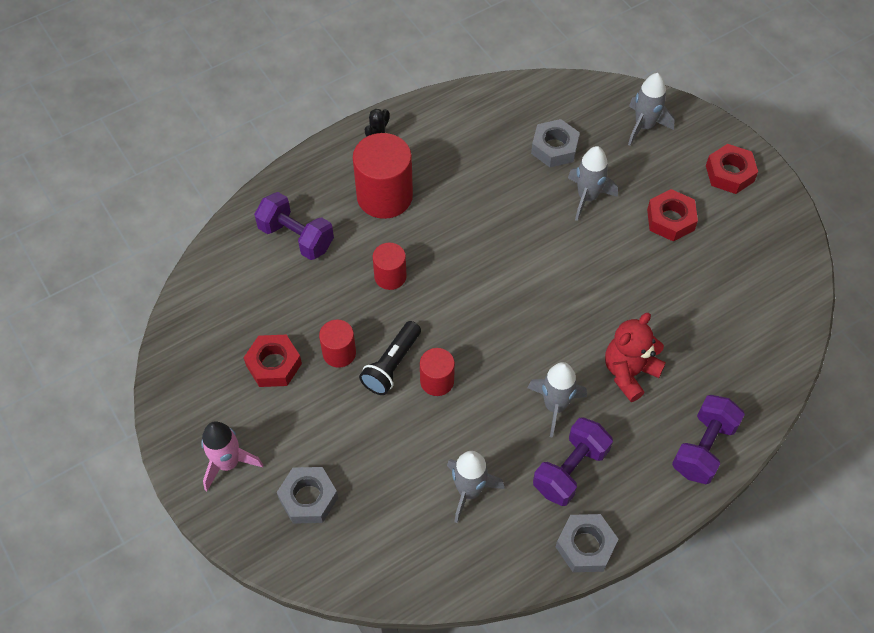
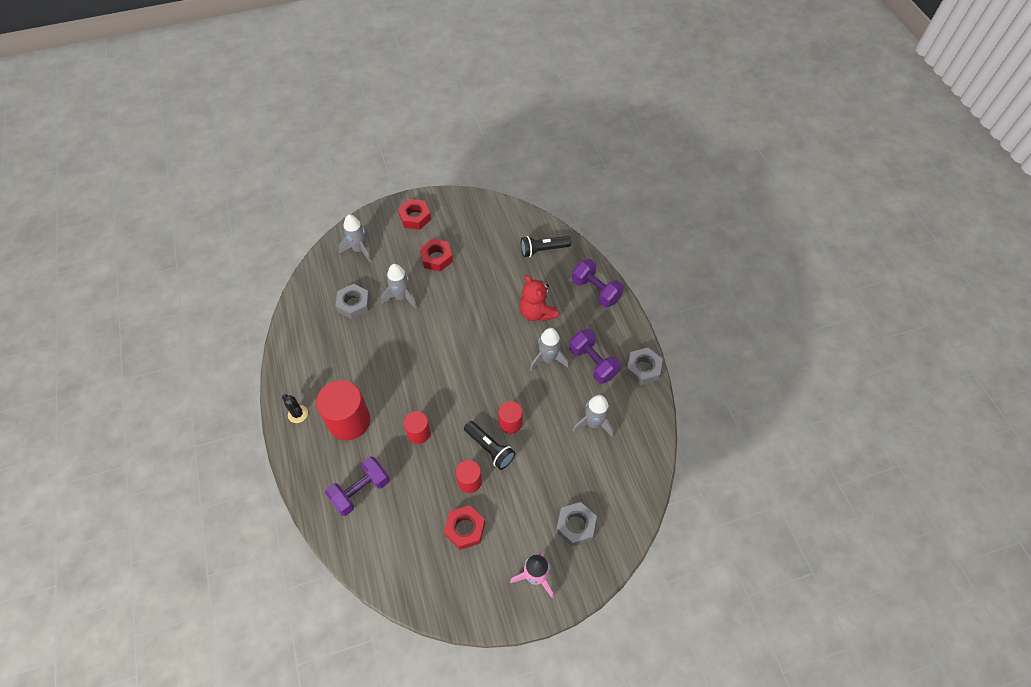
camera: 75 degrees left, 0 degrees up
none -> black flashlight [521,236,571,257]

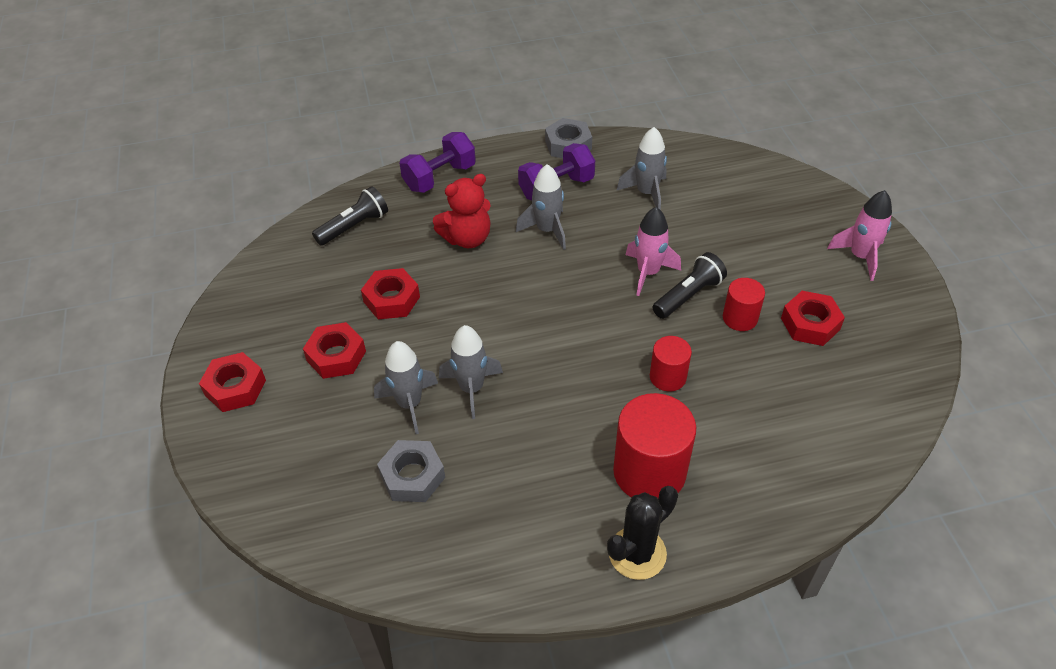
camera: 85 degrees left, 10 degrees down
black cactus [282,394,308,423] -> black cactus [607,486,678,580], size x1.58
purple dumbbell [325,457,390,516] -> none
grey rocket [339,215,371,263] -> grey rocket moved to [439,325,503,419]
red cylinder [498,401,523,434] -> pink rocket [626,207,681,296]
black flashlight [521,236,571,257] -> black flashlight turned 120 degrees counterclockwise [312,186,388,246]
grey nut [556,502,597,546] -> none
none -> red nut [361,268,420,319]

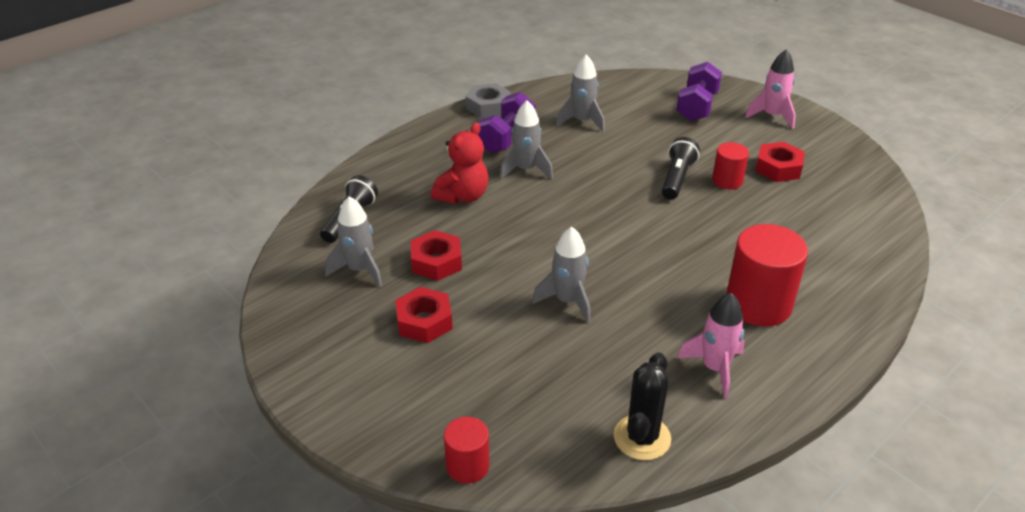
camera: 30 degrees left, 10 degrees down
red nut [199,352,266,412] -> none
grey rocket [374,341,438,434] -> grey rocket moved to [325,196,383,287]
grey nut [377,440,445,502] -> none
purple dumbbell [399,132,476,193] -> purple dumbbell moved to [677,62,722,121]
black cactus [607,486,678,580] -> black cactus moved to [614,352,671,460]
pink rocket [626,207,681,296] -> pink rocket moved to [678,293,745,398]
red cylinder [650,336,692,391] -> red cylinder moved to [444,417,490,483]

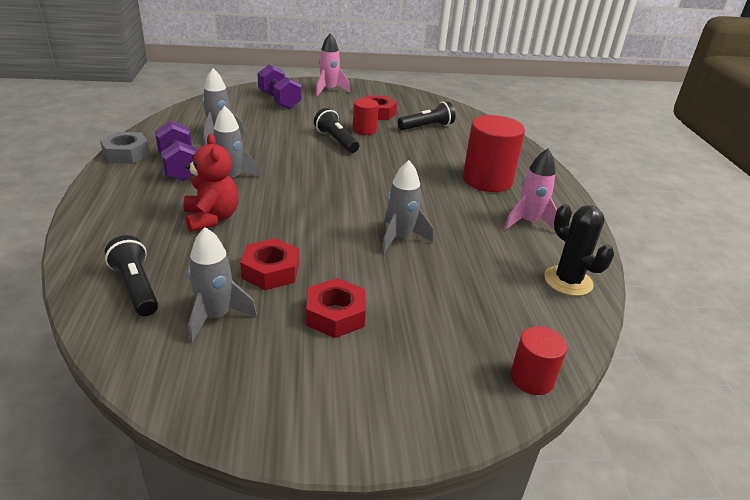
camera: 55 degrees left, 5 degrees down
none -> black flashlight [398,102,455,130]

